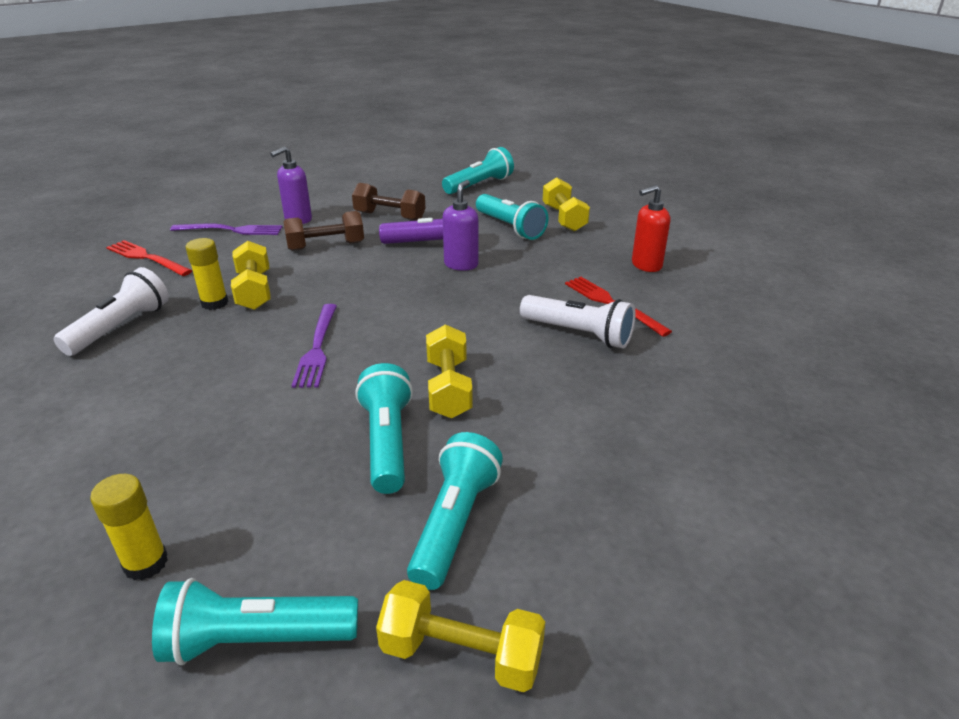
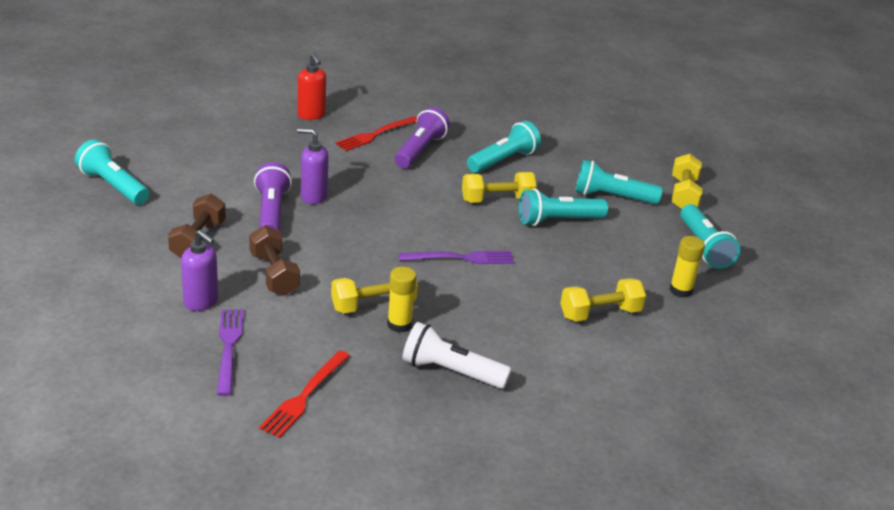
camera: 100 degrees left, 0 degrees up
turquoise flashlight [476,194,549,240] -> turquoise flashlight moved to [467,121,541,173]
white flashlight [520,295,636,349] -> purple flashlight [395,107,450,168]
yellow dumbbell [543,177,590,232] -> yellow dumbbell moved to [560,278,646,322]

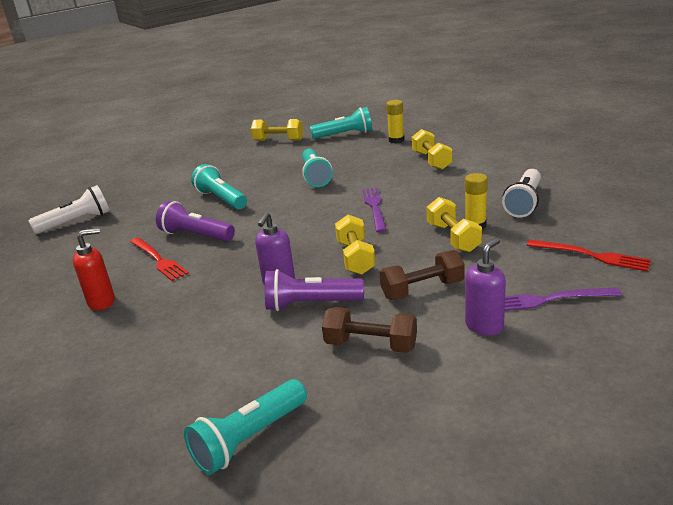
camera: 80 degrees left, 5 degrees down
yellow dumbbell [462,172,537,203] -> yellow dumbbell moved to [335,215,376,275]
turquoise flashlight [575,160,663,204] -> none
none -> white flashlight [28,185,110,234]

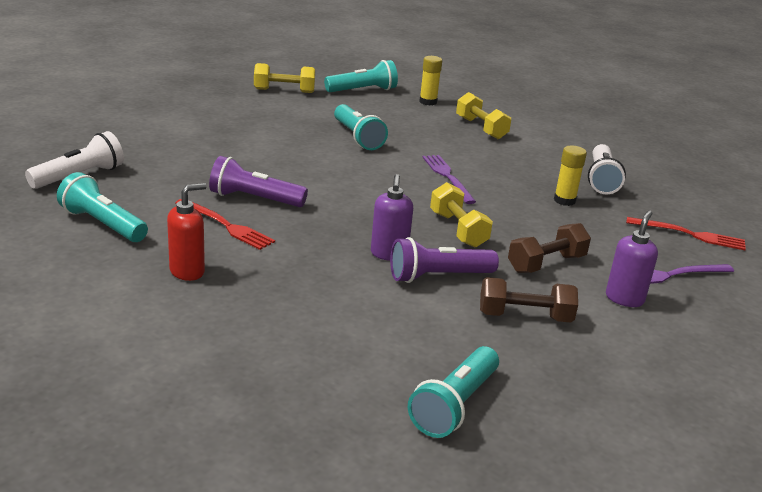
camera: 20 degrees left, 0 degrees up
turquoise flashlight [191,164,247,210] -> turquoise flashlight moved to [57,172,148,242]
yellow dumbbell [427,197,482,253] -> none

